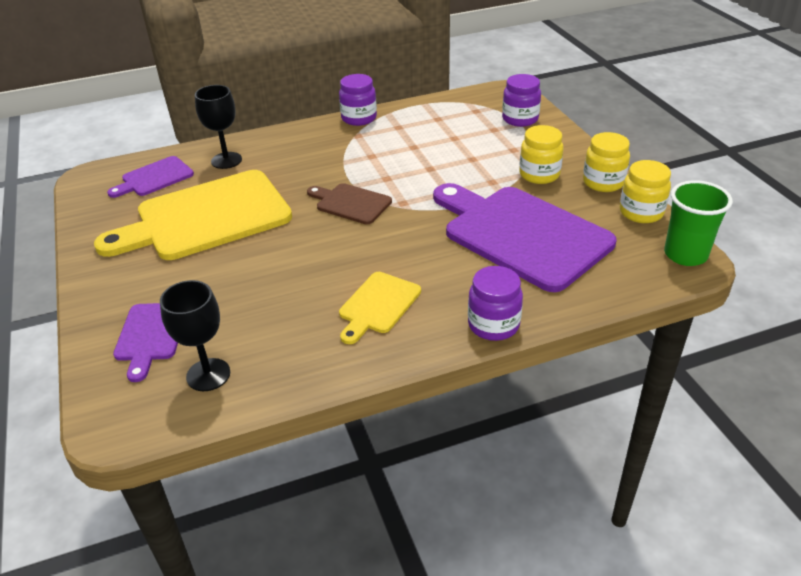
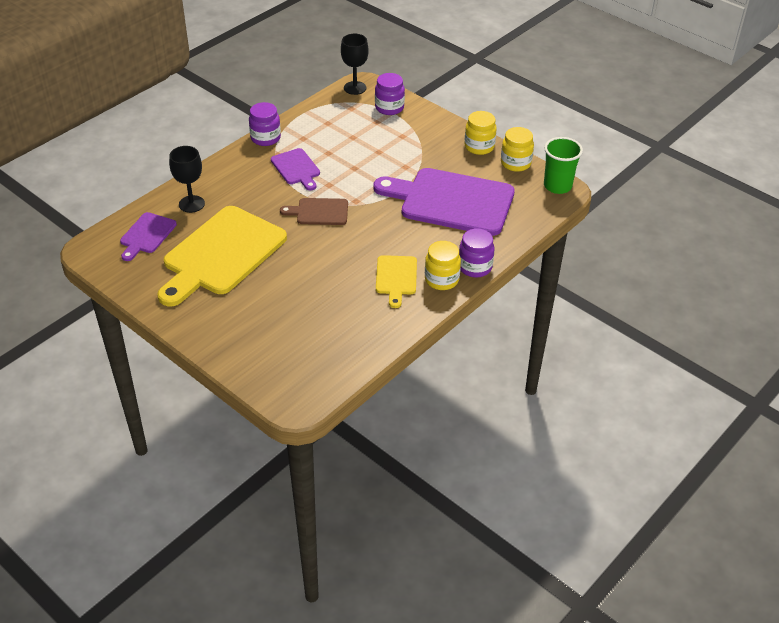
camera: 30 degrees left, 5 degrees up
purple cutting board [113,303,178,382] -> purple cutting board moved to [271,148,320,190]
black goblet [160,280,230,391] -> black goblet moved to [341,34,369,95]
yellow jar [519,125,564,184] -> yellow jar moved to [425,241,461,290]

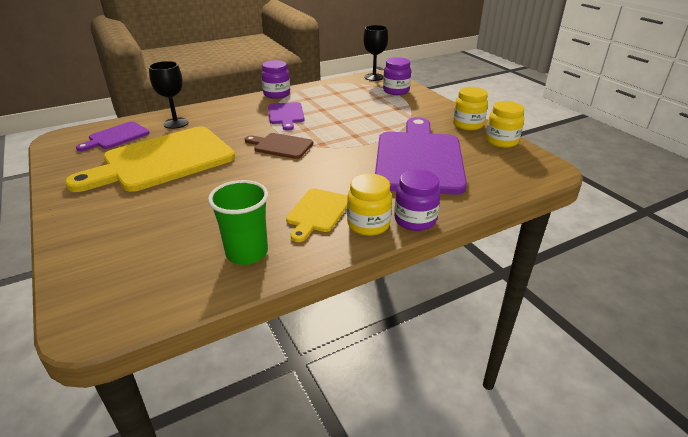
camera: 20 degrees right, 10 degrees down
purple cutting board [373,168,515,236] -> purple cutting board turned 60 degrees clockwise [375,117,467,195]
green cup [544,137,583,194] -> green cup moved to [208,180,268,265]

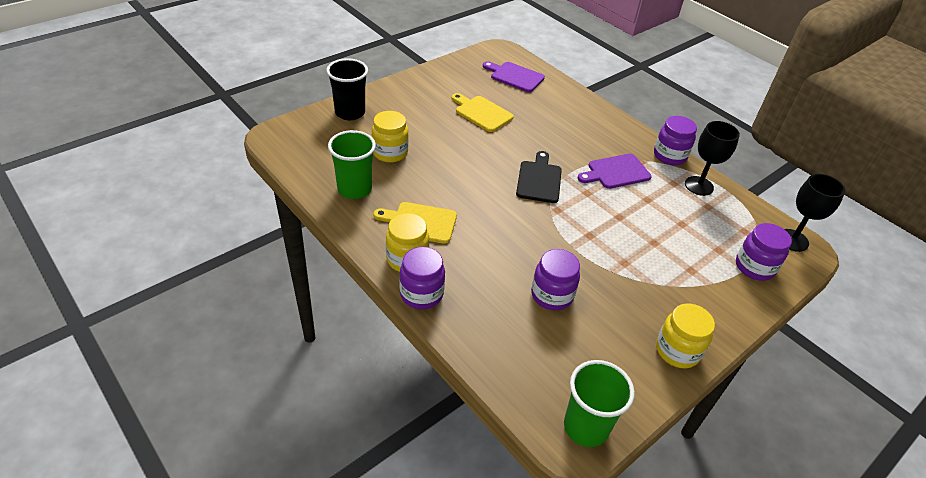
camera: 75 degrees right, 10 degrees up
yellow cutting board [65,127,235,192] -> yellow cutting board [452,93,514,132], size x0.48
black goblet [149,61,189,129] -> black goblet moved to [685,121,740,196]
brown cutting board [245,133,313,159] -> black cutting board [516,151,562,203]
purple cutting board [375,117,467,195] -> purple jar [531,249,580,311]
yellow jar [485,101,524,148] -> yellow jar moved to [372,111,409,162]
none -> black cup [326,58,368,120]
none -> green cup [564,360,635,447]

